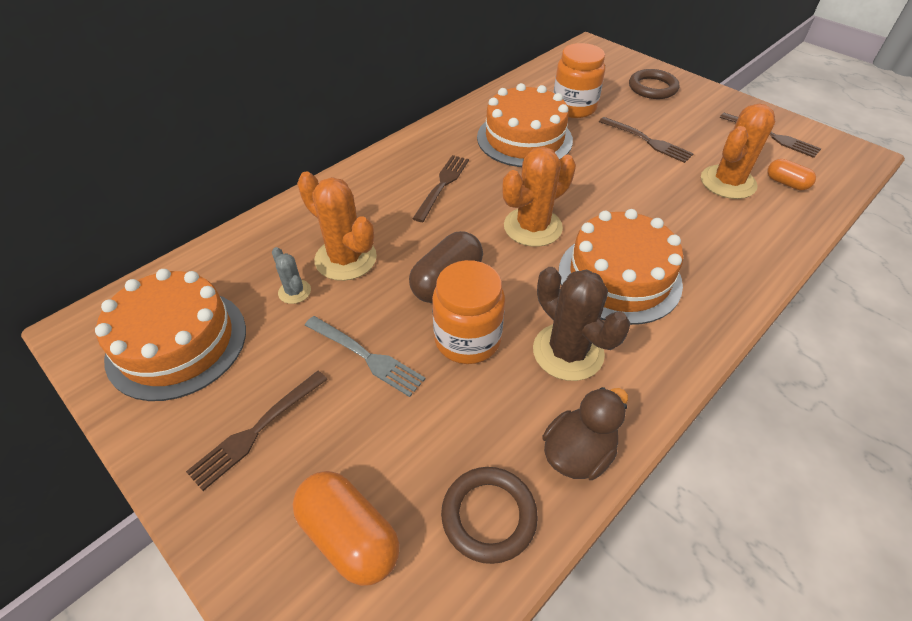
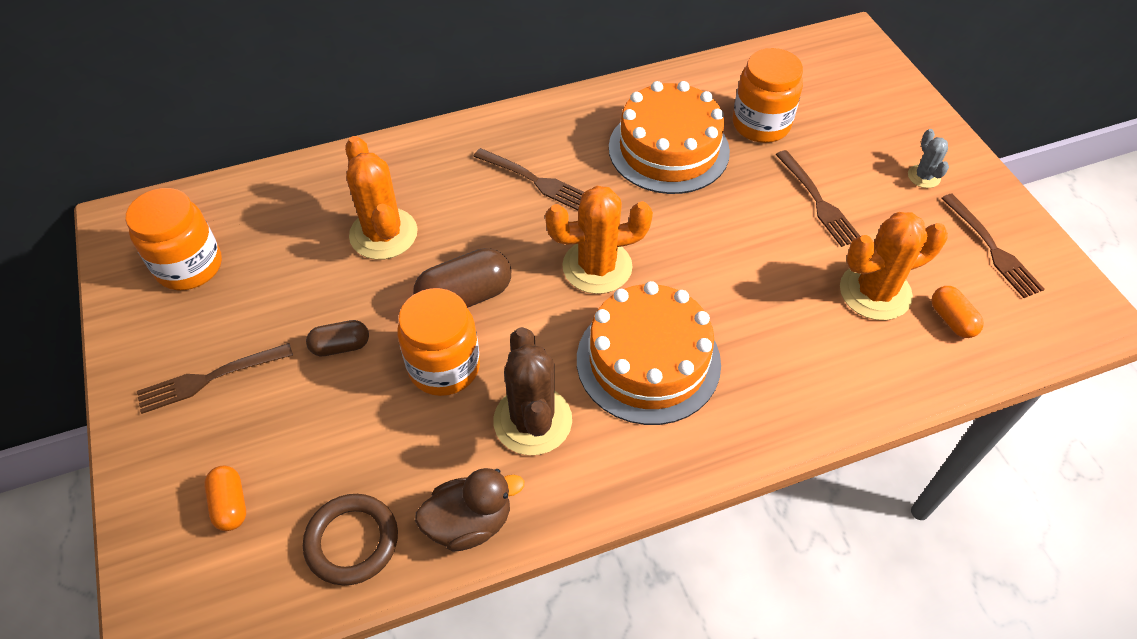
camera: 25 degrees right, 5 degrees up
orange cake [95,269,246,401] -> orange jar [126,188,222,290]
grey cactus [272,247,311,304] -> grey cactus moved to [908,129,949,188]
orange capsule [293,471,399,586] -> orange capsule [204,466,246,531], size x0.59
grey fork [304,316,426,397] -> brown capsule [306,320,369,356]
brown fork [412,155,469,222] -> brown fork turned 75 degrees clockwise [473,148,584,210]
brown ring [629,69,679,99] -> none

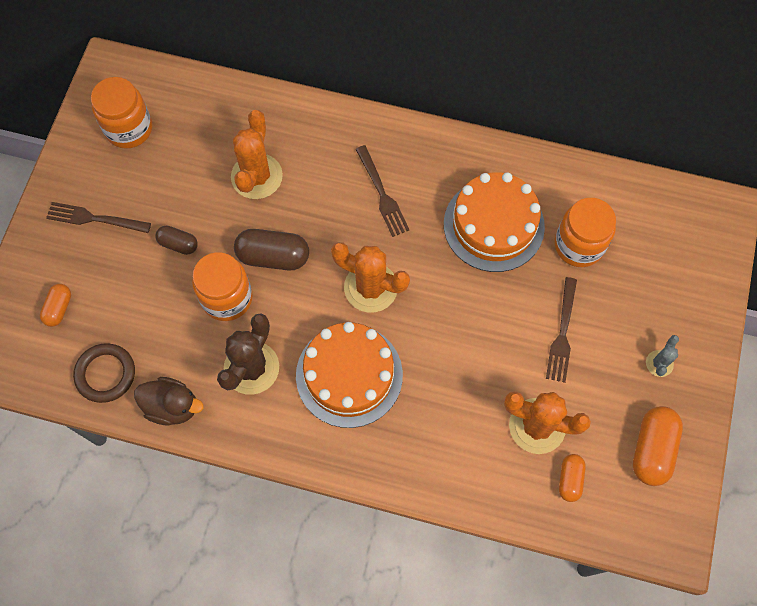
camera: 35 degrees right, 15 degrees up
brown fork [941,194,1045,298] -> orange capsule [633,406,683,486]

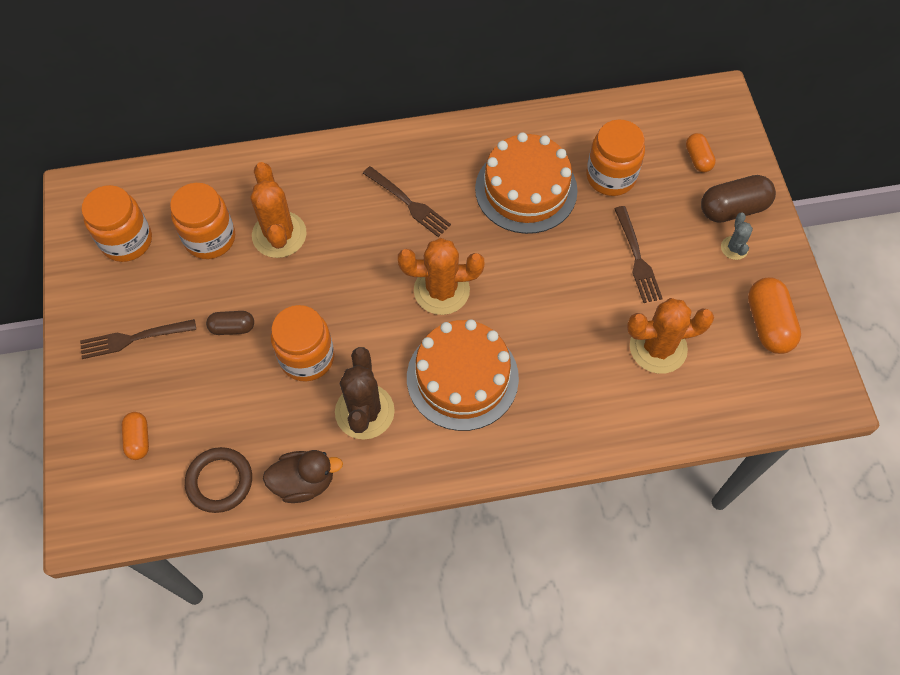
camera: 25 degrees left, 5 degrees down
brown capsule [234,229,309,270] -> brown capsule moved to [701,175,776,223]
orange capsule [559,454,586,502] -> orange capsule moved to [686,133,716,173]
none -> orange jar [170,183,235,259]

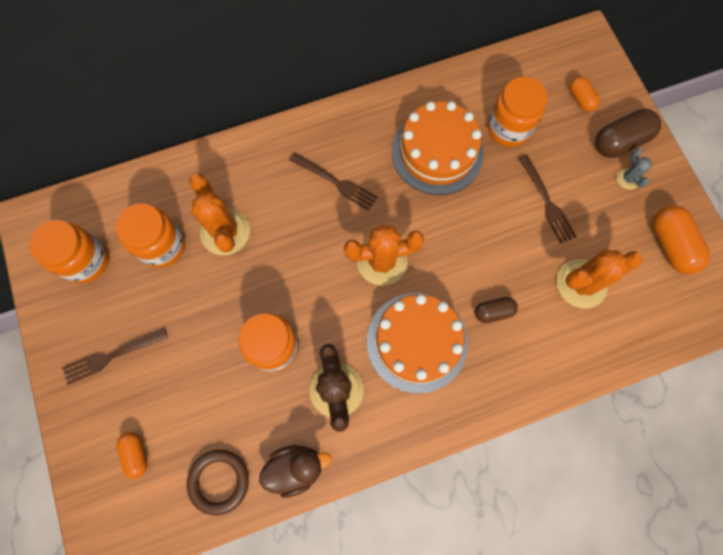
camera: 10 degrees left, 10 degrees up
brown capsule [206,311,254,335] -> brown capsule moved to [475,297,518,323]

